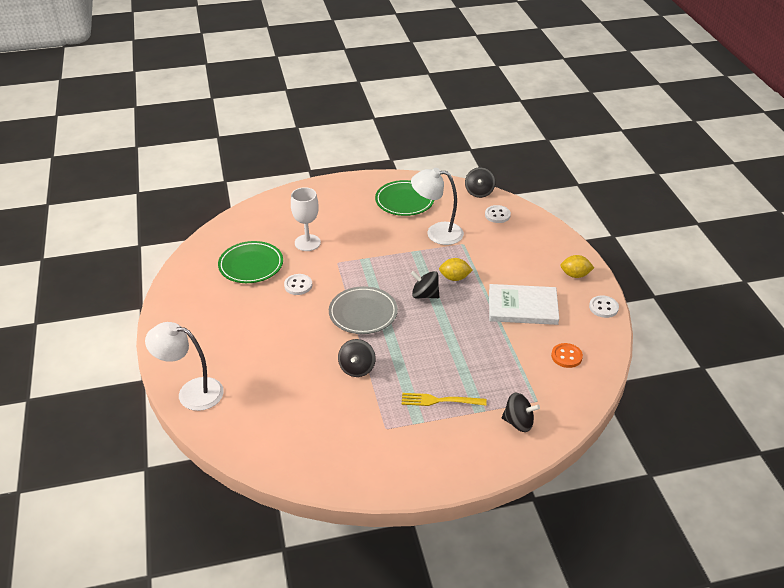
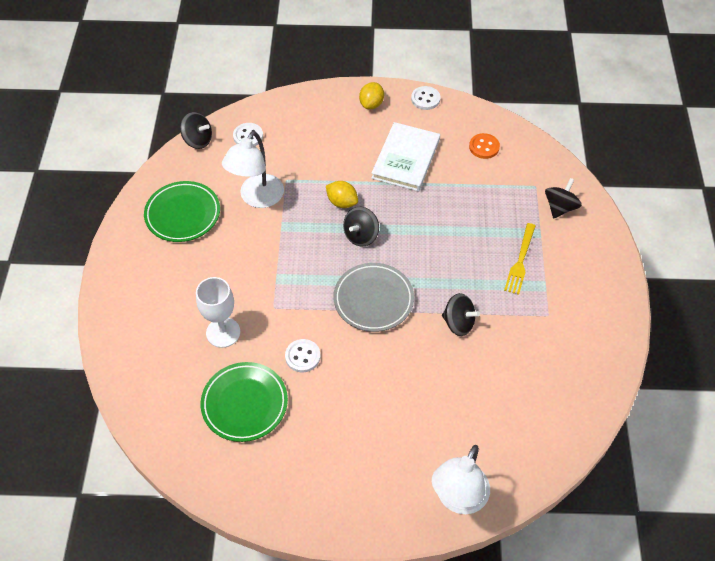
camera: 75 degrees left, 15 degrees up
yellow lemon [439,258,473,281] -> yellow lemon turned 75 degrees counterclockwise [326,181,358,208]

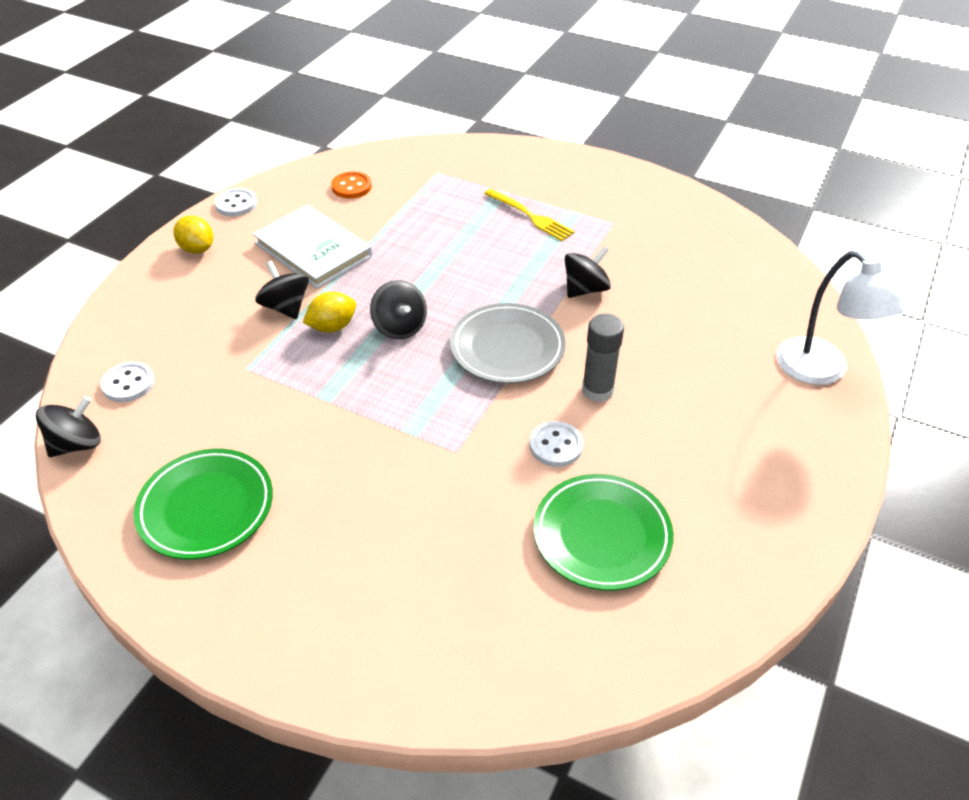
camera: 65 degrees left, 10 degrees down
white goblet [196,277,240,348] -> none
white lamp [222,131,284,208] -> none
black spinning top [545,178,582,218] -> black spinning top moved to [255,261,309,319]
none -> grey glue stick [582,314,624,402]

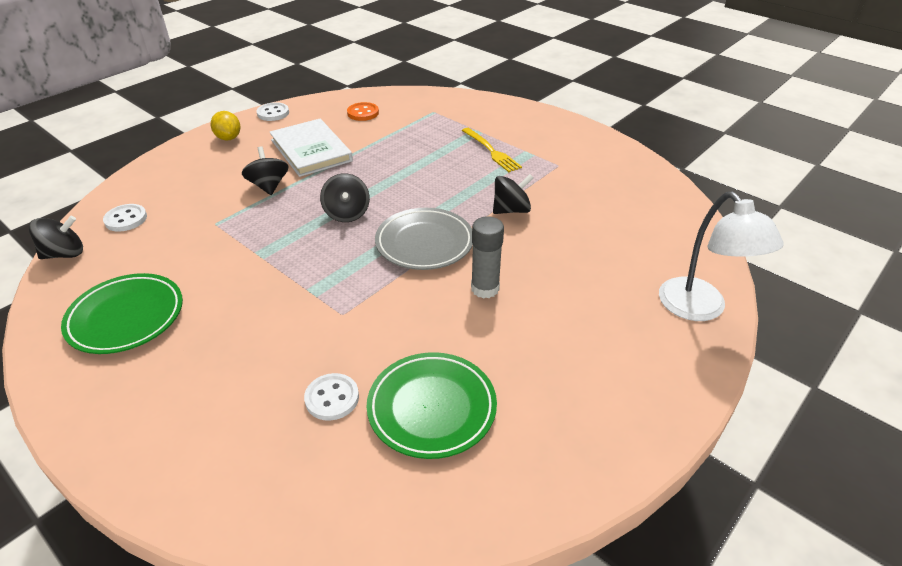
camera: 15 degrees right, 5 degrees down
yellow lemon [303,292,356,332] -> none
white button [529,421,583,467] -> white button moved to [304,373,359,421]

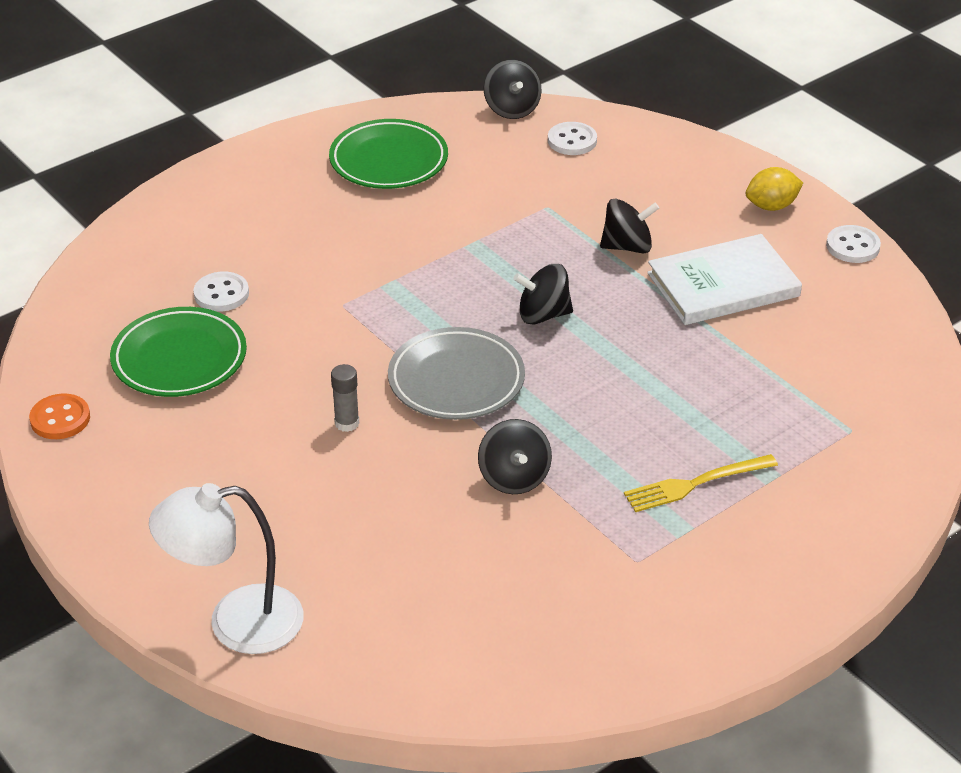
camera: 100 degrees right, 0 degrees up
orange button [347,102,379,121] -> orange button moved to [29,394,90,439]
grey glue stick [471,216,504,298] -> grey glue stick [331,364,359,432], size x0.66

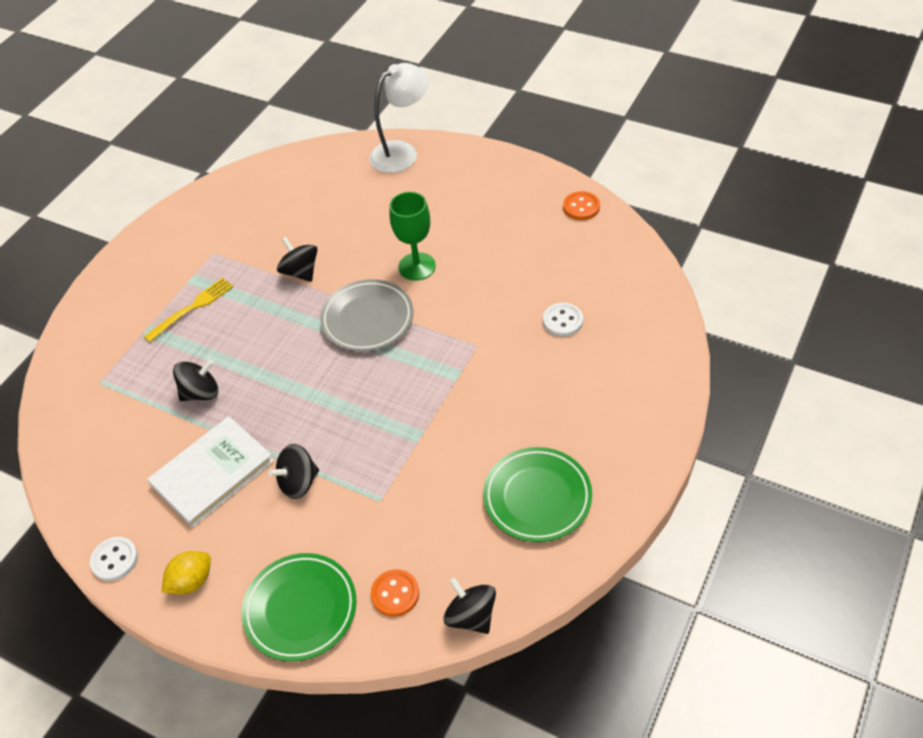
camera: 160 degrees right, 10 degrees up
green plate [110,307,247,397] -> green plate moved to [242,553,357,661]
grey glue stick [331,364,359,432] -> green goblet [390,192,436,281]
black spinning top [513,264,573,324] -> black spinning top moved to [173,359,218,401]
white button [548,122,597,155] -> orange button [371,569,419,617]

